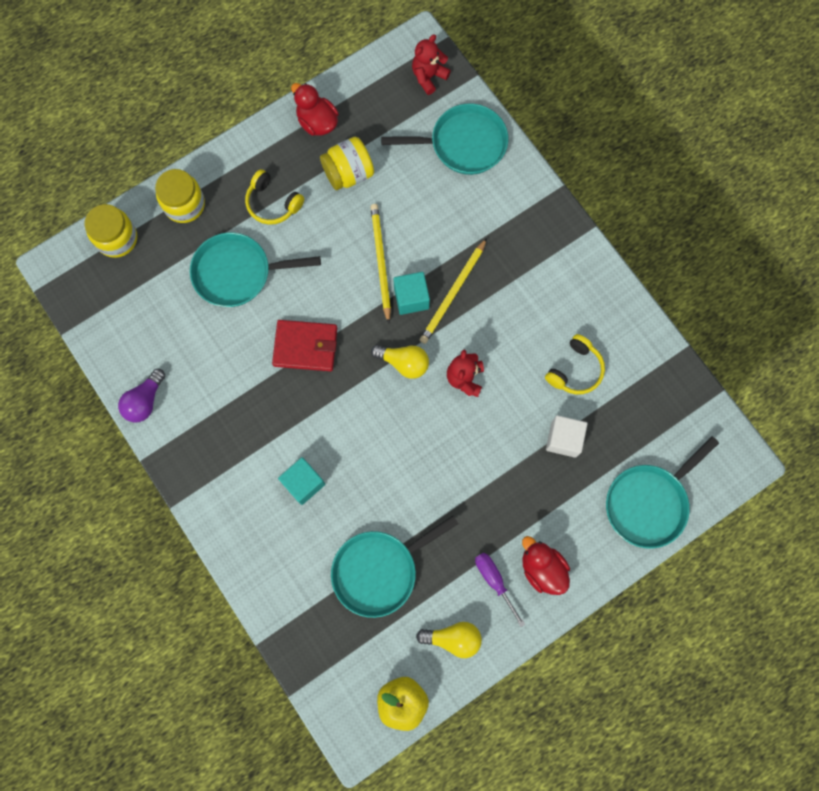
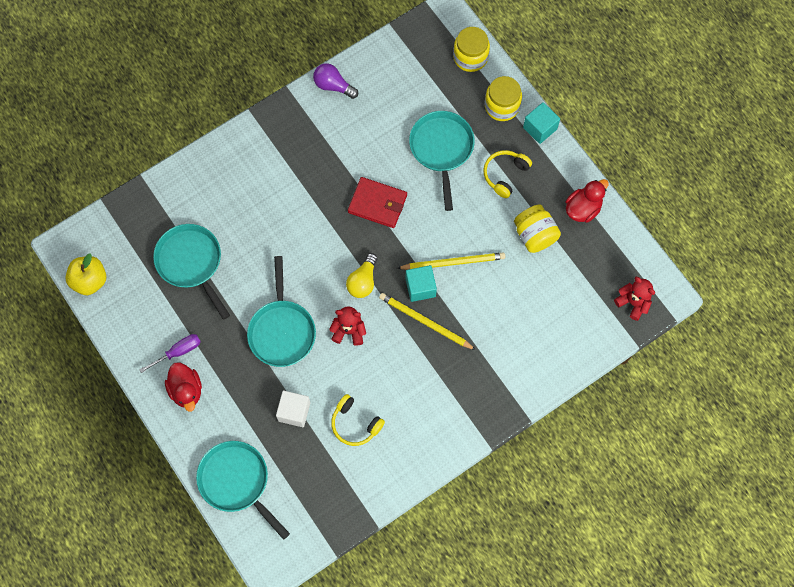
camera: 90 degrees right, 5 degrees down
red wallet [272,320,337,371] -> red wallet turned 75 degrees counterclockwise [348,177,407,228]
turquoise cube [278,457,325,505] -> turquoise cube moved to [523,102,560,144]
turquoise pan [381,103,508,175] -> turquoise pan moved to [247,256,316,367]
yellow light bulb [416,622,482,658] -> none
red duck [522,536,570,595] -> red duck turned 105 degrees clockwise [165,363,202,412]

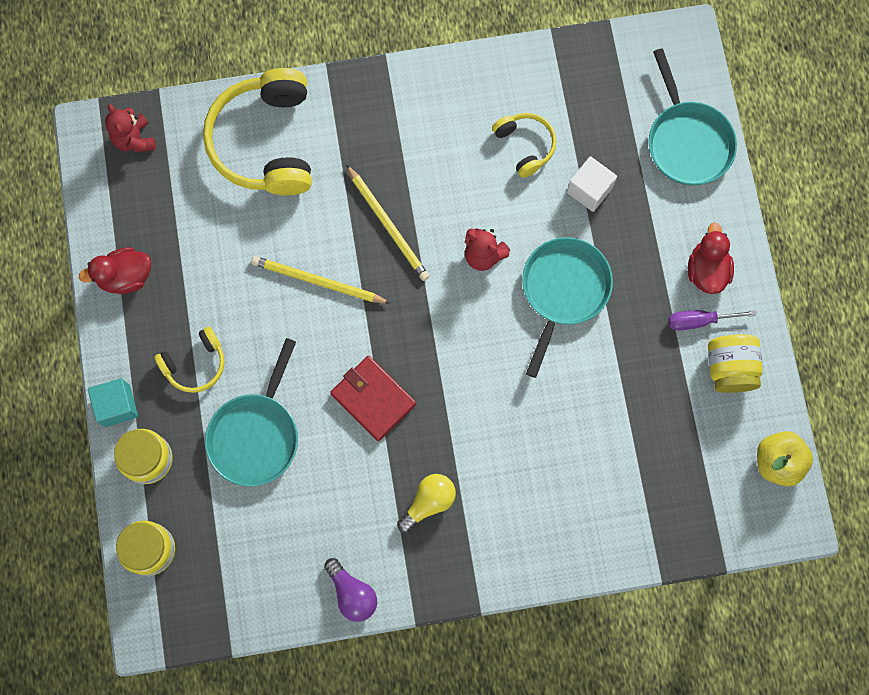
camera: 155 degrees left, 5 degrees up
turquoise pan [153,224,230,320] -> none
yellow light bulb [346,253,377,298] -> yellow light bulb moved to [397,474,456,533]
turquoise cube [406,265,437,302] -> none
yellow jar [514,204,561,253] -> yellow jar moved to [708,334,763,393]
none -> yellow headphones [203,68,312,195]

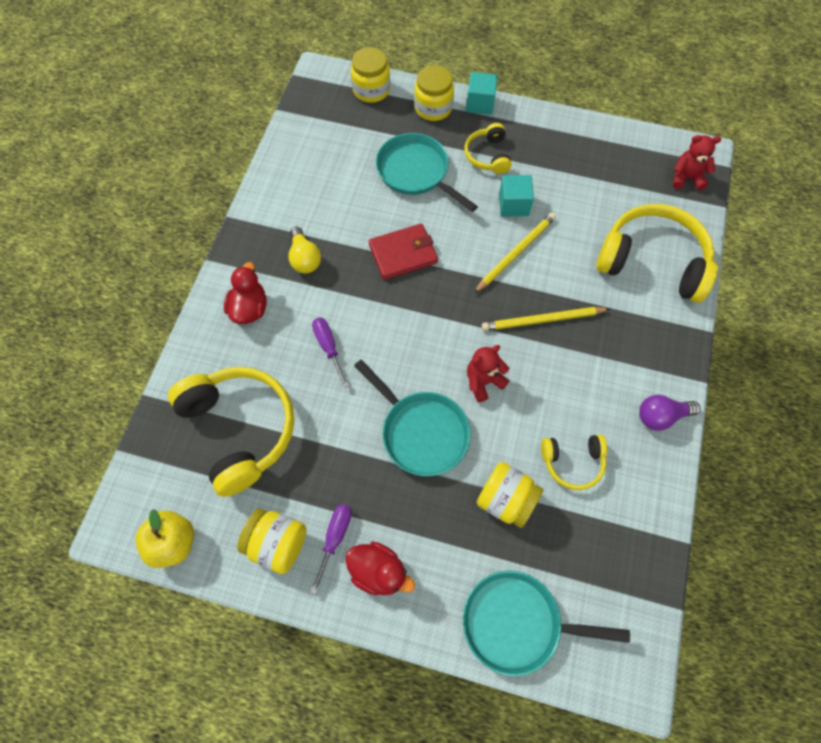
camera: 115 degrees right, 10 degrees down
red duck [79,247,151,294] -> red duck moved to [224,262,267,324]
purple light bulb [324,558,377,622] -> purple light bulb moved to [639,395,700,431]
white cube [567,156,617,212] -> yellow jar [477,462,543,528]
none -> yellow headphones [168,367,294,497]
none -> purple screwdriver [312,318,349,388]
none -> turquoise cube [499,175,534,216]

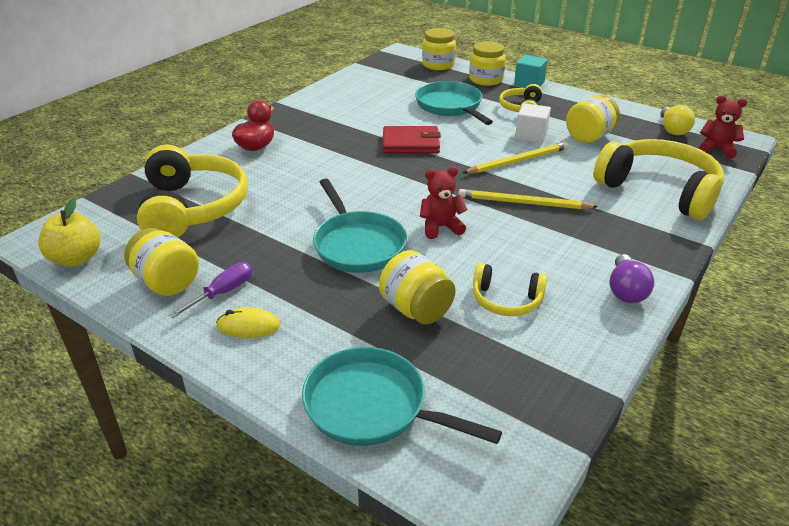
camera: 20 degrees right, 30 degrees down
yellow light bulb [288,226,321,274] -> yellow light bulb moved to [660,105,695,135]
purple screwdriver [312,318,349,388] -> none
red duck [345,541,415,595] -> yellow mouse [216,307,280,338]
turquoise cube [499,175,534,216] -> white cube [515,103,551,144]
purple light bulb [639,395,700,431] -> purple light bulb turned 90 degrees counterclockwise [609,254,654,303]
none -> yellow jar [566,95,620,143]

